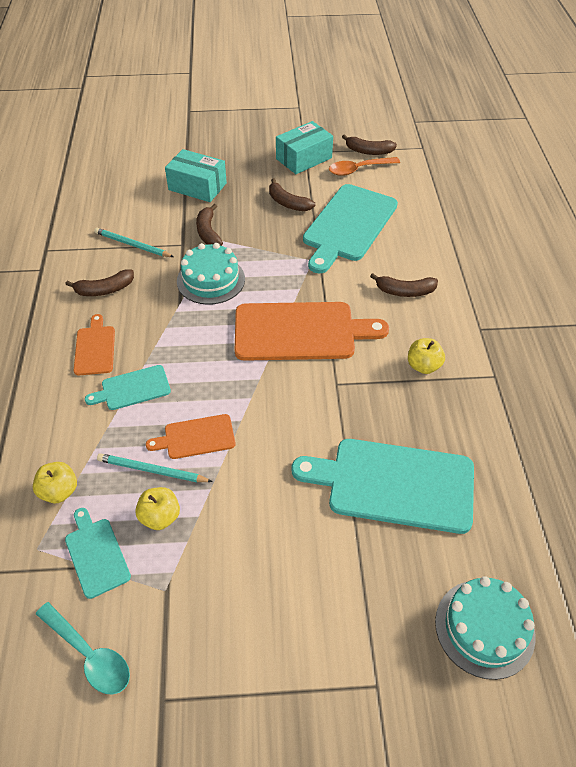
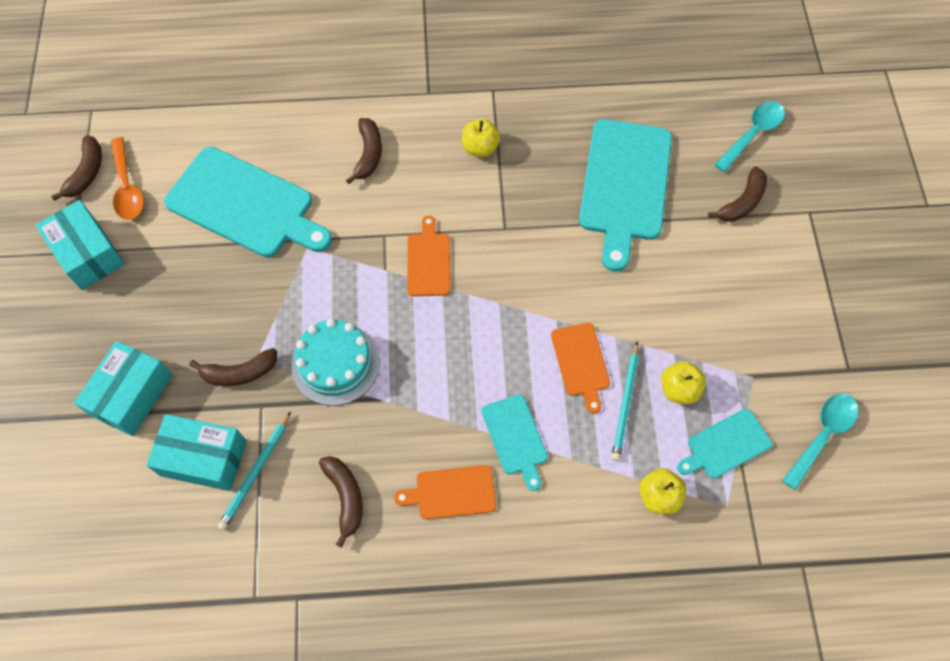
camera: 90 degrees left, 15 degrees up
orange cutting board [235,302,389,361] -> orange cutting board [407,216,450,296], size x0.50
brown banana [269,178,315,211] -> brown banana moved to [708,166,767,222]
turquoise cake [435,576,536,680] -> turquoise spoon [714,101,785,172]
none -> turquoise box [146,414,247,491]

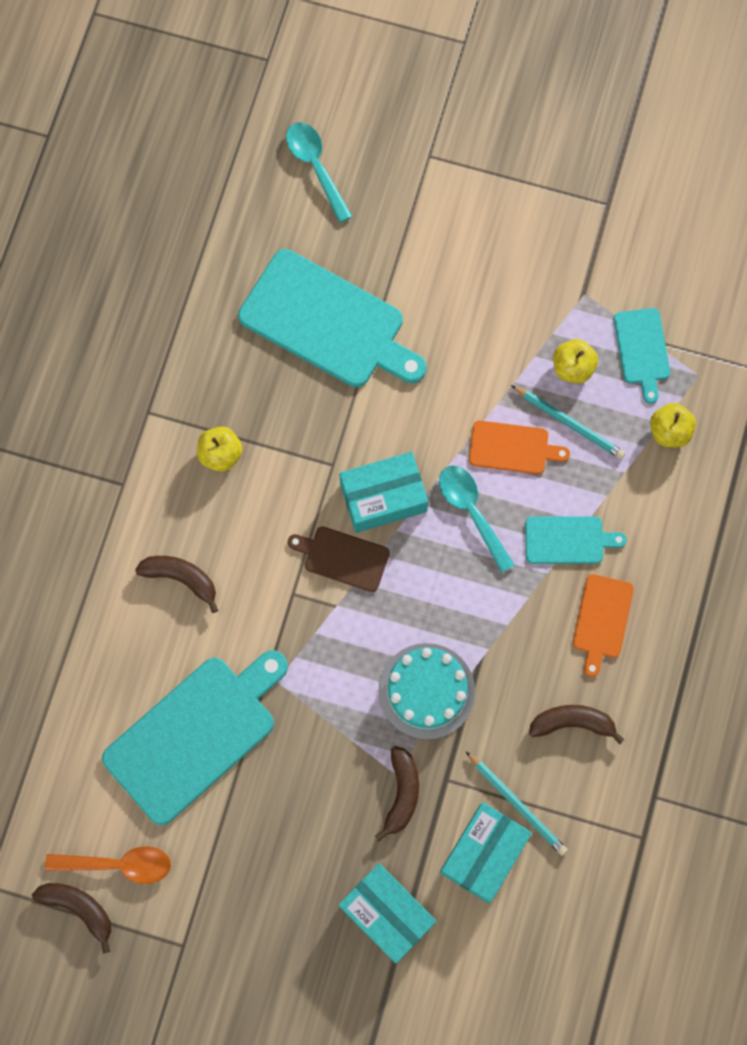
camera: 70 degrees left, 10 degrees up
turquoise box [35,200,125,290] -> turquoise box moved to [339,452,428,533]
orange cutting board [407,216,450,296] -> brown cutting board [288,526,390,592]
brown banana [708,166,767,222] -> none
turquoise spoon [782,393,858,490] -> turquoise spoon moved to [439,465,515,573]

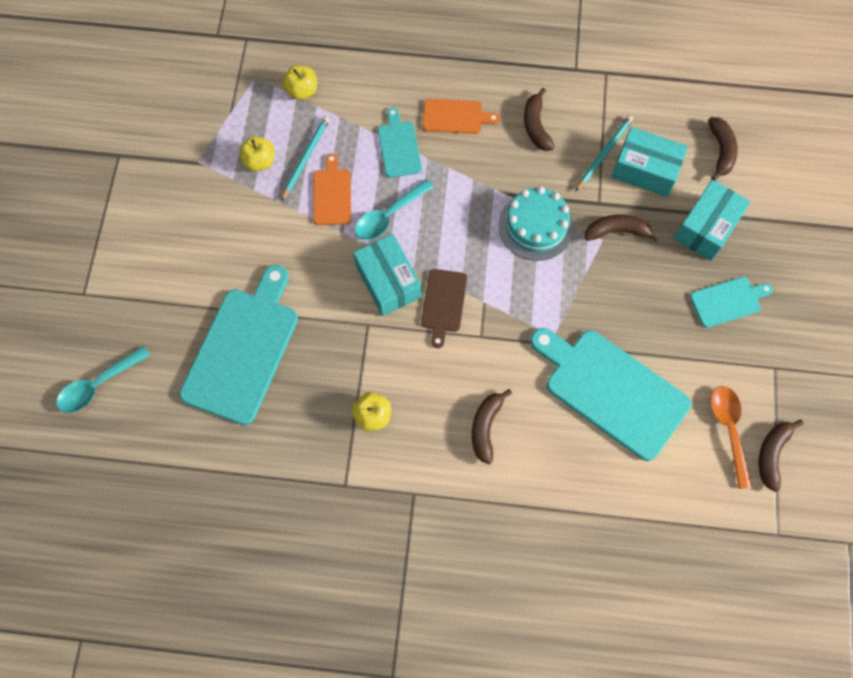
camera: 100 degrees left, 5 degrees down
turquoise cutting board [614,308,670,404] -> turquoise cutting board moved to [690,277,773,328]
none -> brown banana [708,117,738,181]

